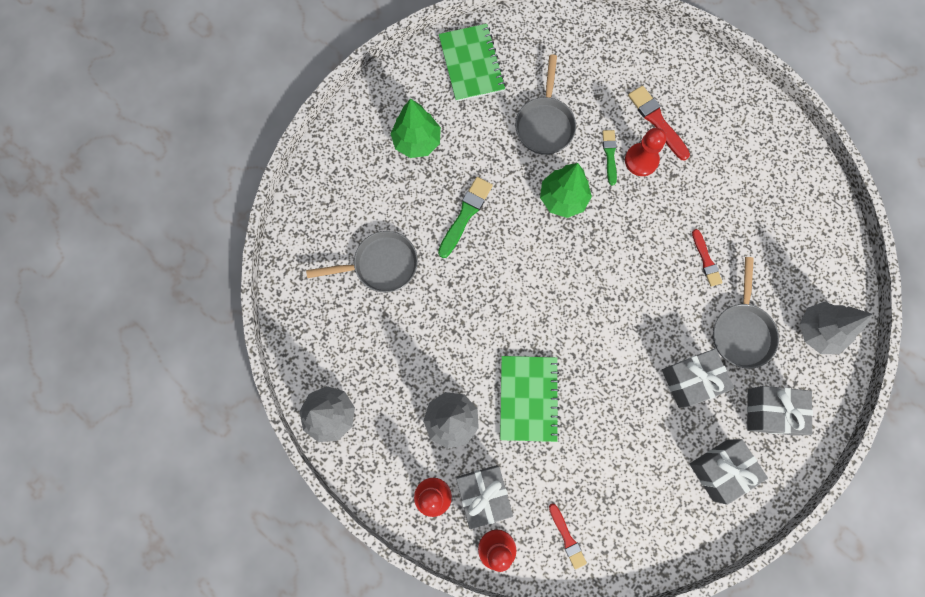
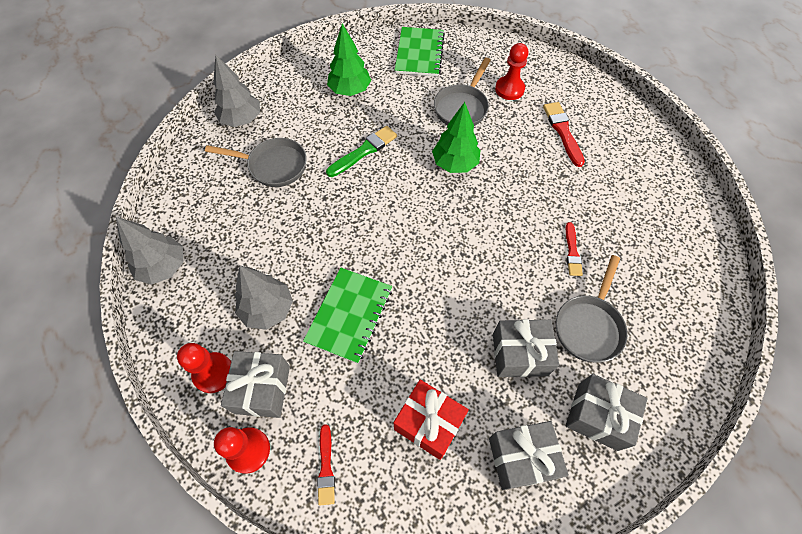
camera: 20 degrees right, 15 degrees down
green brush [602,130,617,185] -> none
red pawn [625,128,666,176] -> red pawn moved to [495,43,528,100]
grey tree [800,302,873,354] -> grey tree moved to [213,54,260,127]
none -> red gift [393,380,469,460]

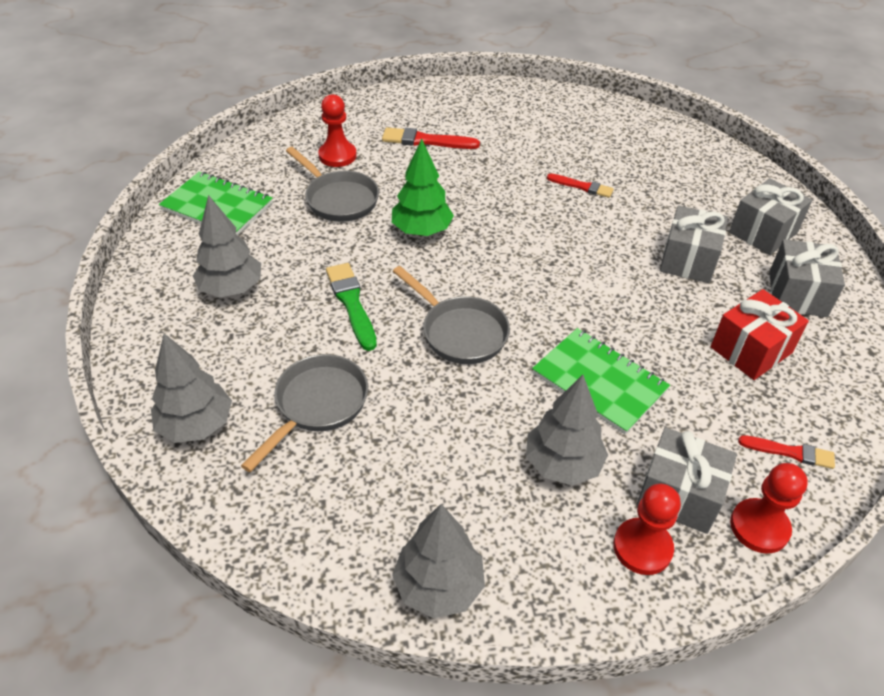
camera: 70 degrees left, 15 degrees down
green tree [327,23,371,96] -> grey tree [193,195,261,297]
grey pan [556,255,628,363] -> grey pan moved to [393,266,510,364]

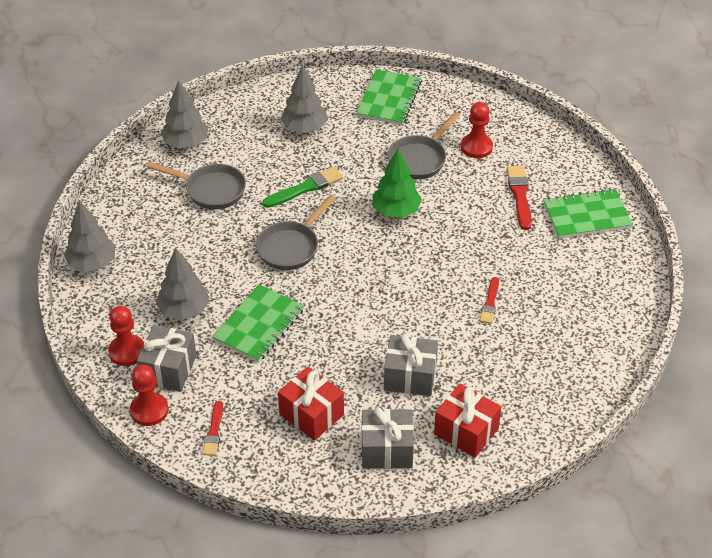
camera: 80 degrees right, 0 degrees up
grey gift [729,178,812,255] -> red gift [434,384,501,458]
none -> green notebook [544,189,633,239]

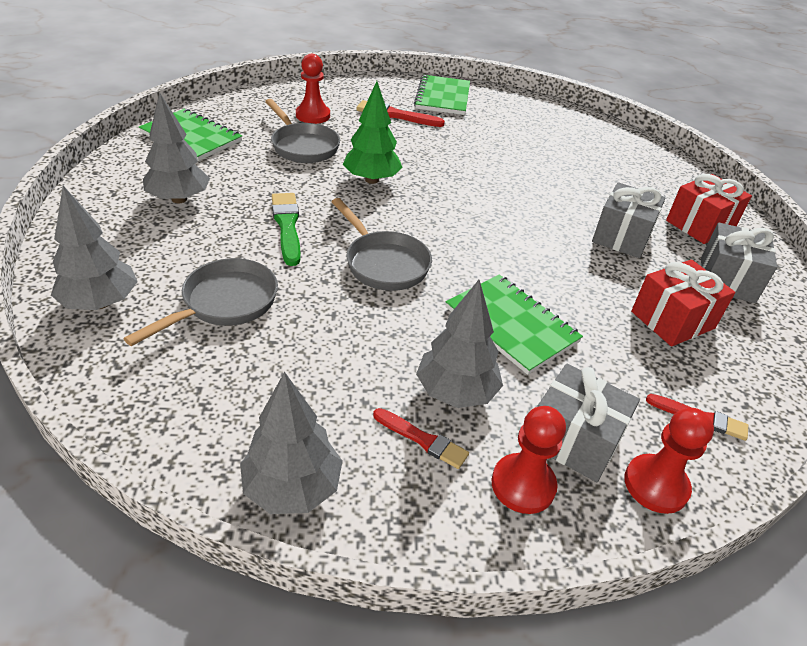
camera: 75 degrees left, 5 degrees down
red brush [480,277,499,324] -> red brush moved to [373,408,469,469]

